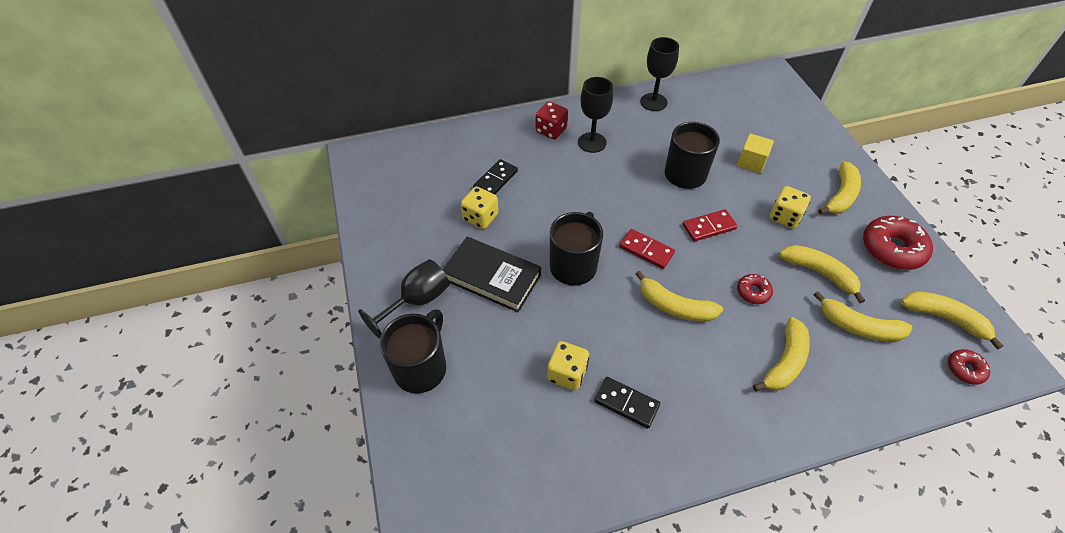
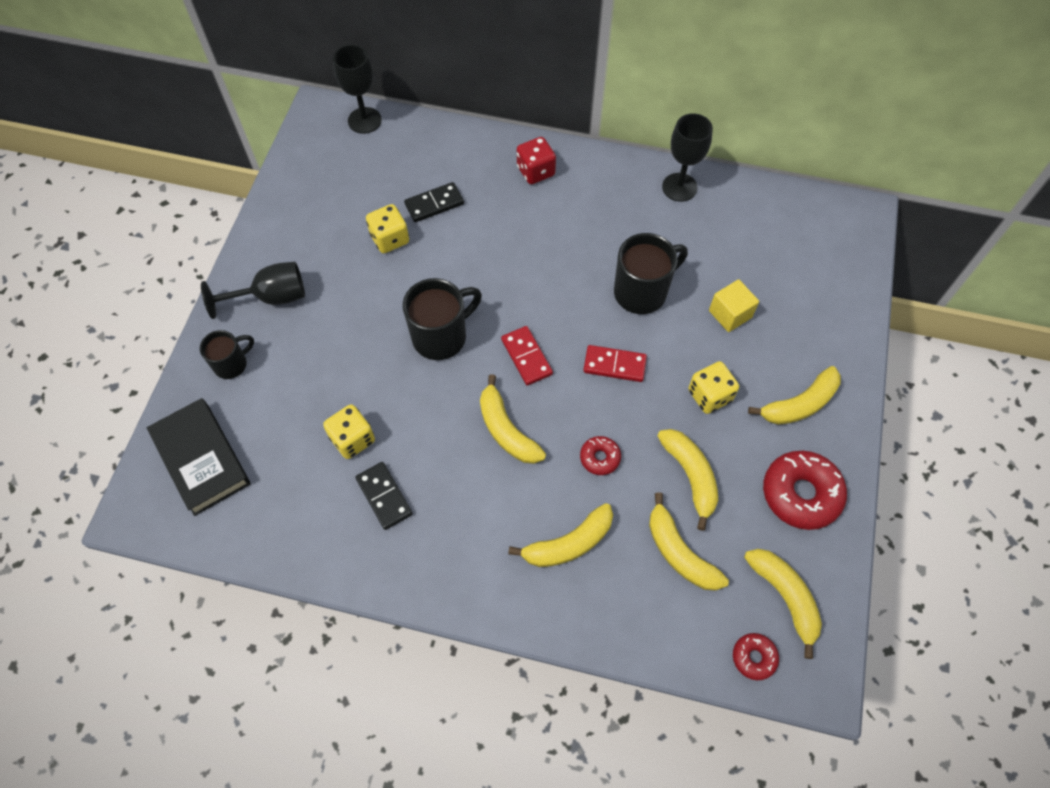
camera: 30 degrees right, 10 degrees up
black mug [380,309,446,394] -> black mug [200,330,254,379], size x0.60
black book [443,237,541,312] -> black book moved to [147,398,251,516]
black goblet [578,77,613,153] -> black goblet moved to [333,45,382,134]

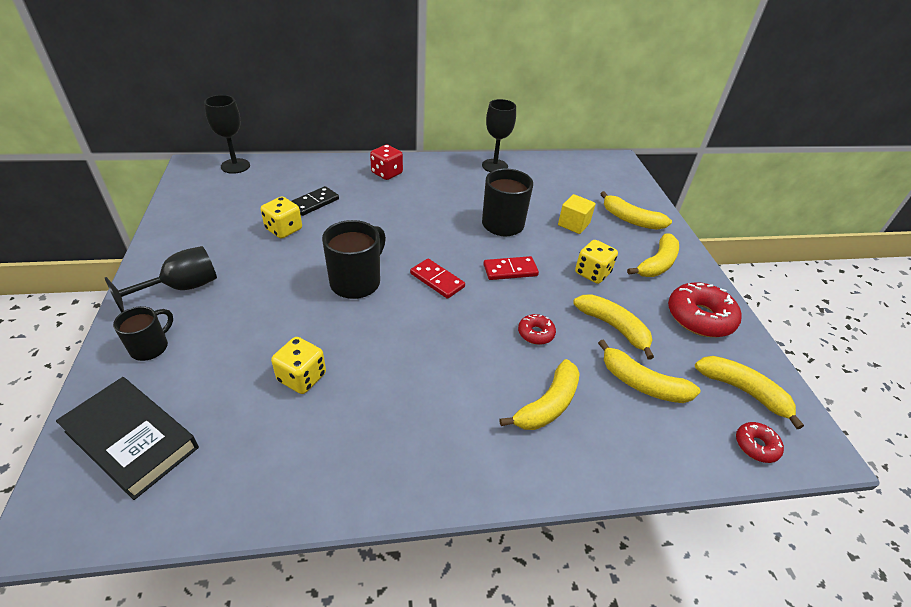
camera: 25 degrees left, 20 degrees down
black domino [355,462,413,530] -> none
yellow banana [480,374,546,464] -> yellow banana moved to [600,191,672,230]

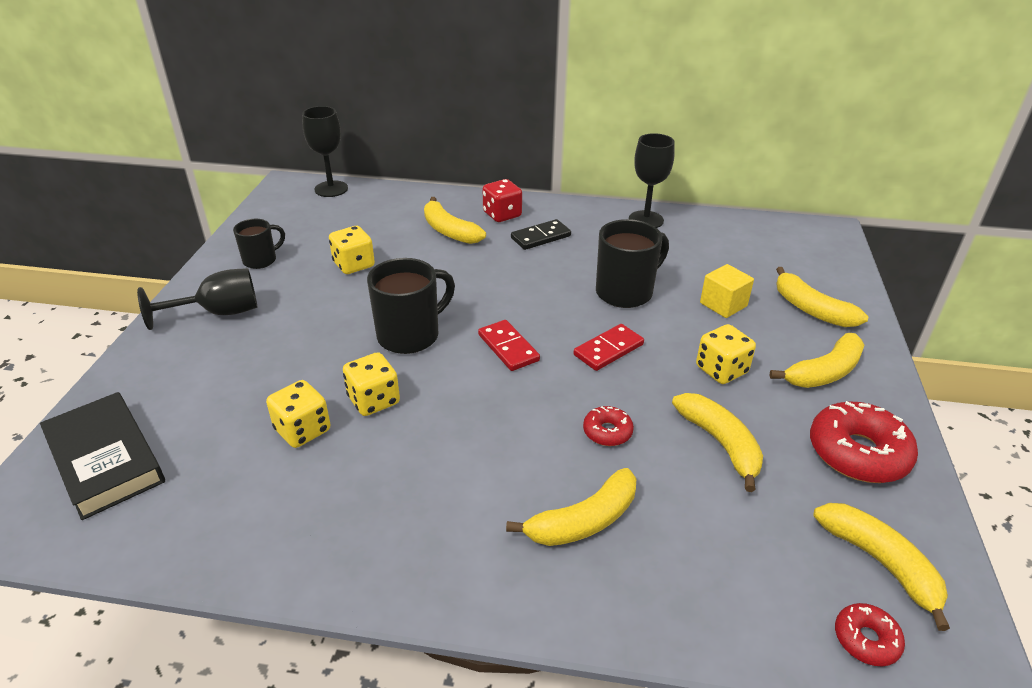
camera: 20 degrees right, 5 degrees down
black mug [113,306,173,361] -> black mug moved to [233,219,285,269]
black domino [291,186,339,216] -> black domino moved to [511,219,571,250]
red domino [483,256,539,280] -> red domino turned 45 degrees counterclockwise [573,324,644,371]
yellow banana [598,339,701,403] -> yellow banana moved to [424,197,486,244]
none -> yellow dice [343,352,400,416]

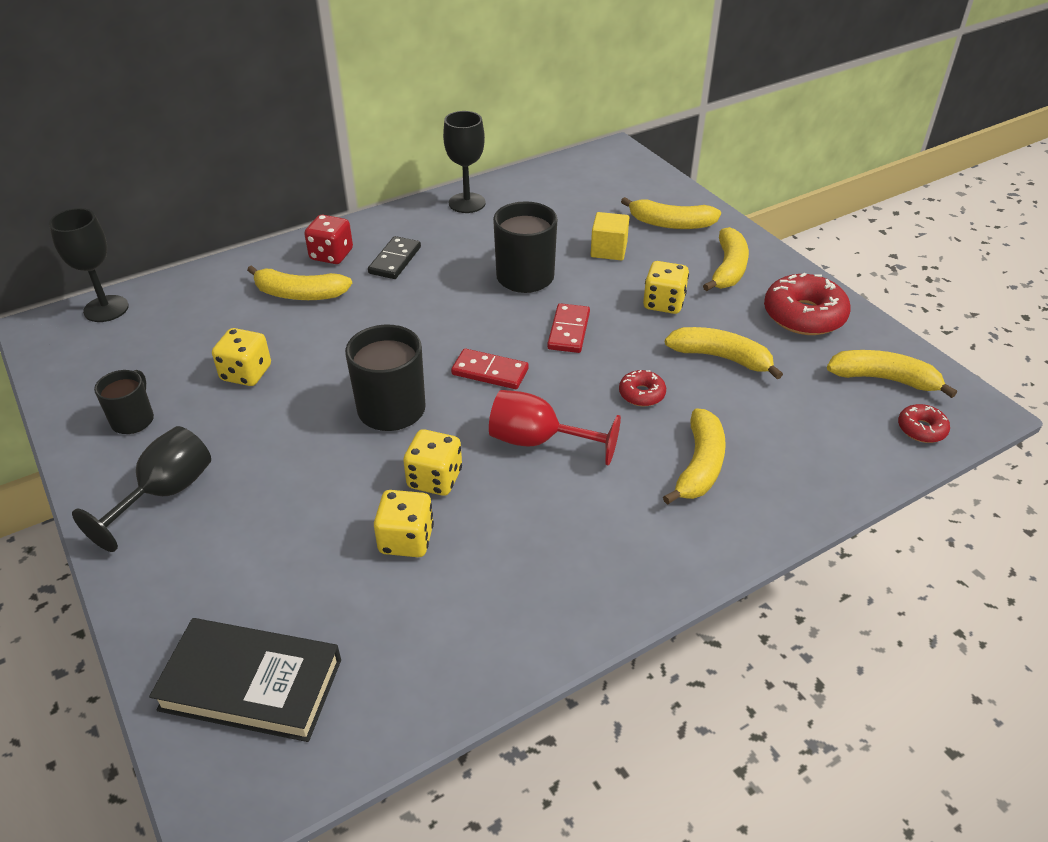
camera: 40 degrees left, 5 degrees up
none -> red goblet [489,390,621,466]

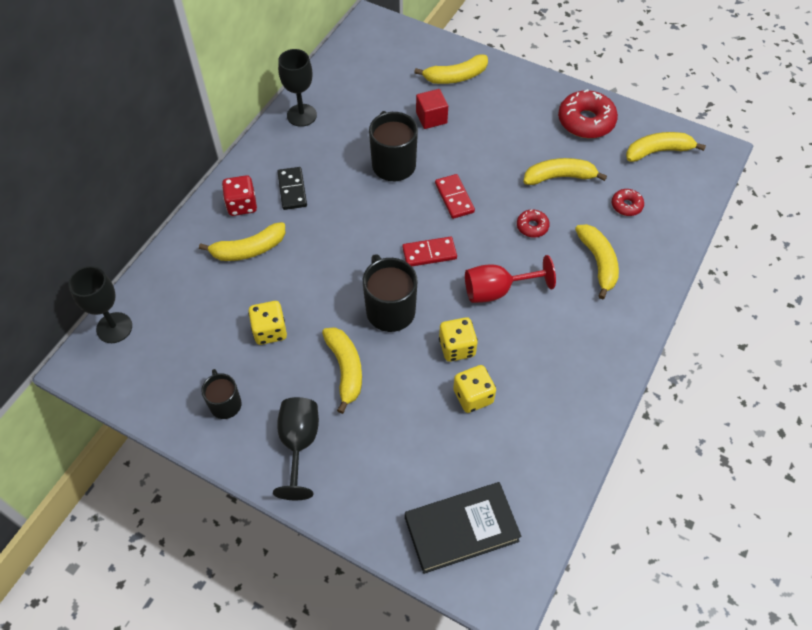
camera: 30 degrees left, 15 degrees up
yellow cube [591,212,629,260] -> red cube [416,89,448,129]
yellow dice [643,261,689,314] -> none
yellow banana [703,227,749,291] -> yellow banana moved to [322,327,362,414]
red donut [898,404,950,443] -> red donut moved to [612,189,644,216]

